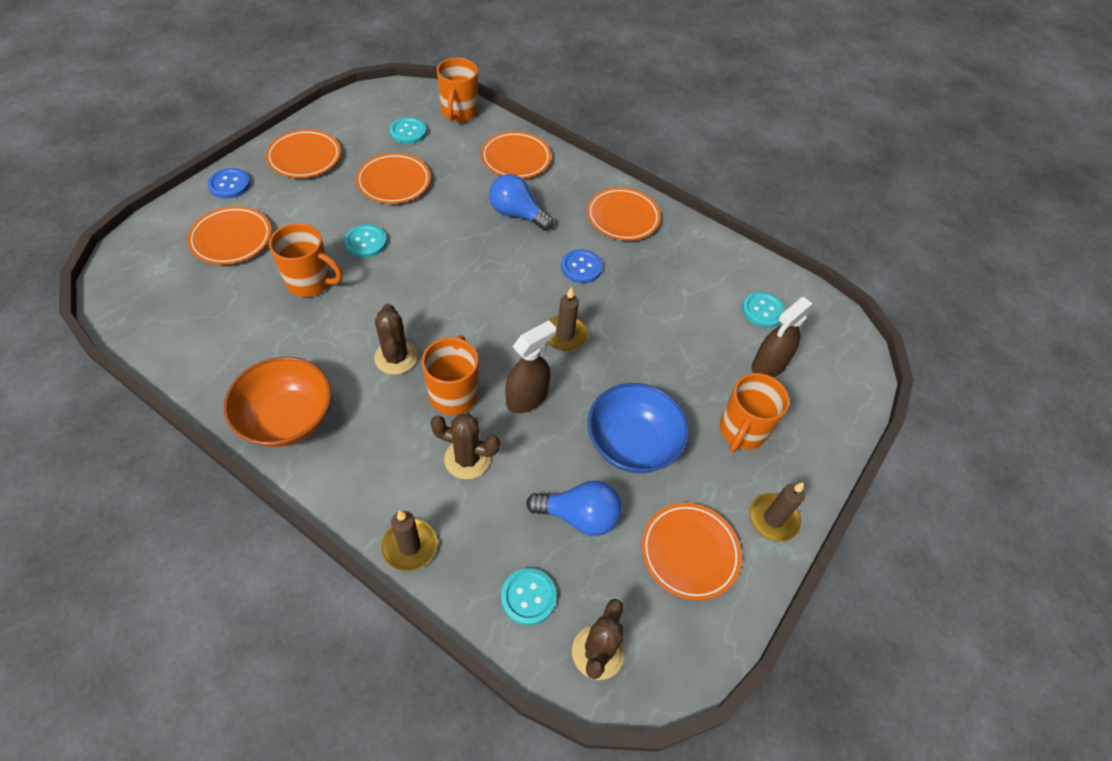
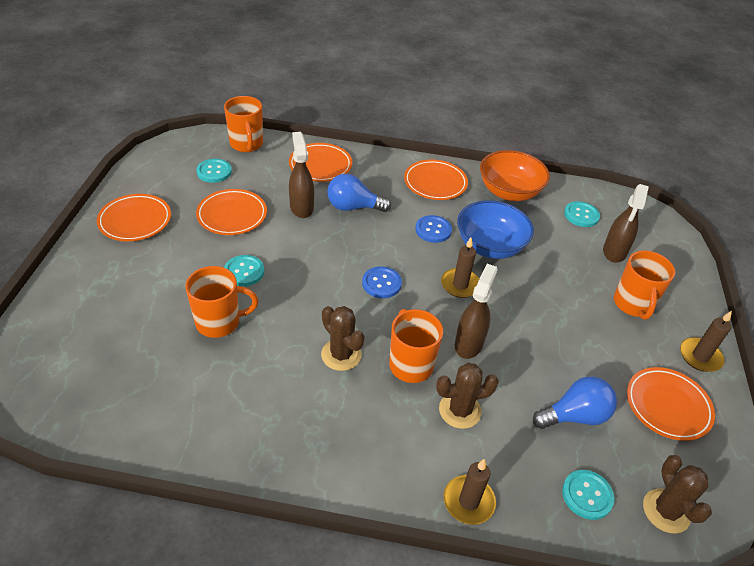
camera: 25 degrees left, 10 degrees down
orange plate [187,206,271,265] -> none
blue button [208,168,250,199] -> blue button moved to [362,266,402,298]
orange bowl [224,357,331,447] -> orange bowl moved to [480,150,550,201]
blue bowl [588,383,689,473] -> blue bowl moved to [457,200,534,259]
none -> brown spray bottle [289,132,314,218]

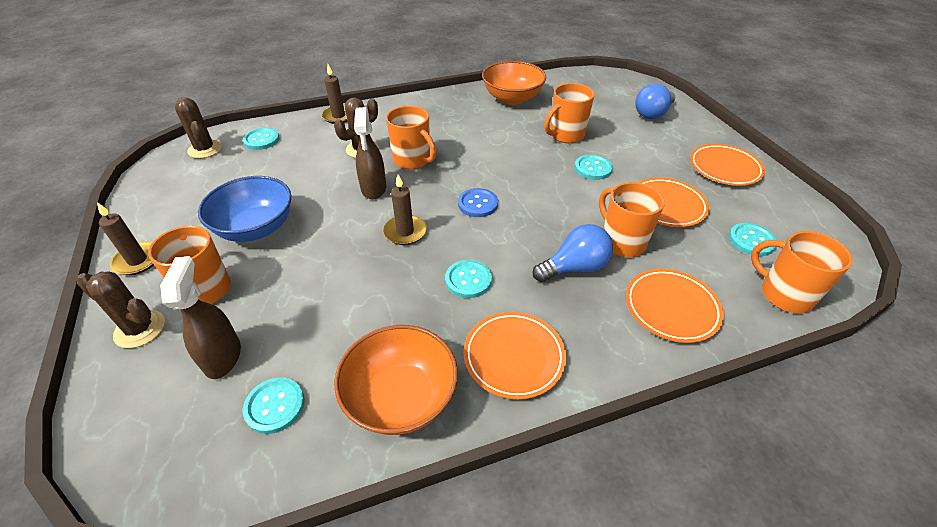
camera: 155 degrees right, 0 degrees up
brown spray bottle [289,132,314,218] -> orange mug [599,182,665,257]
brown cactus [321,306,365,371] -> brown cactus moved to [77,272,165,348]
blue button [415,215,452,243] -> turquoise button [445,260,492,298]
blue bowl [457,200,534,259] -> blue bowl moved to [198,176,291,242]
blue light bulb [533,377,617,429] -> blue light bulb moved to [635,83,675,119]
orange plate [627,367,715,441] -> none
none -> orange bowl [482,61,546,105]

